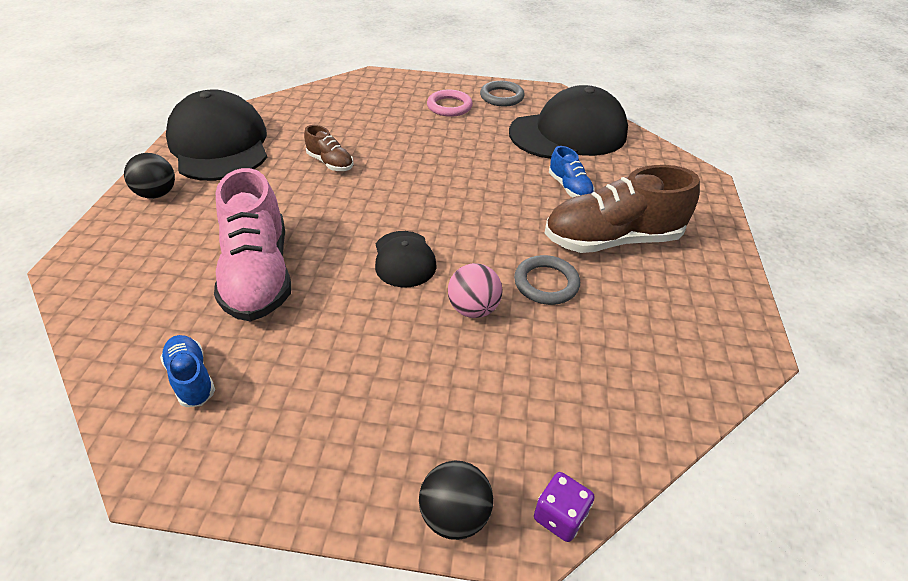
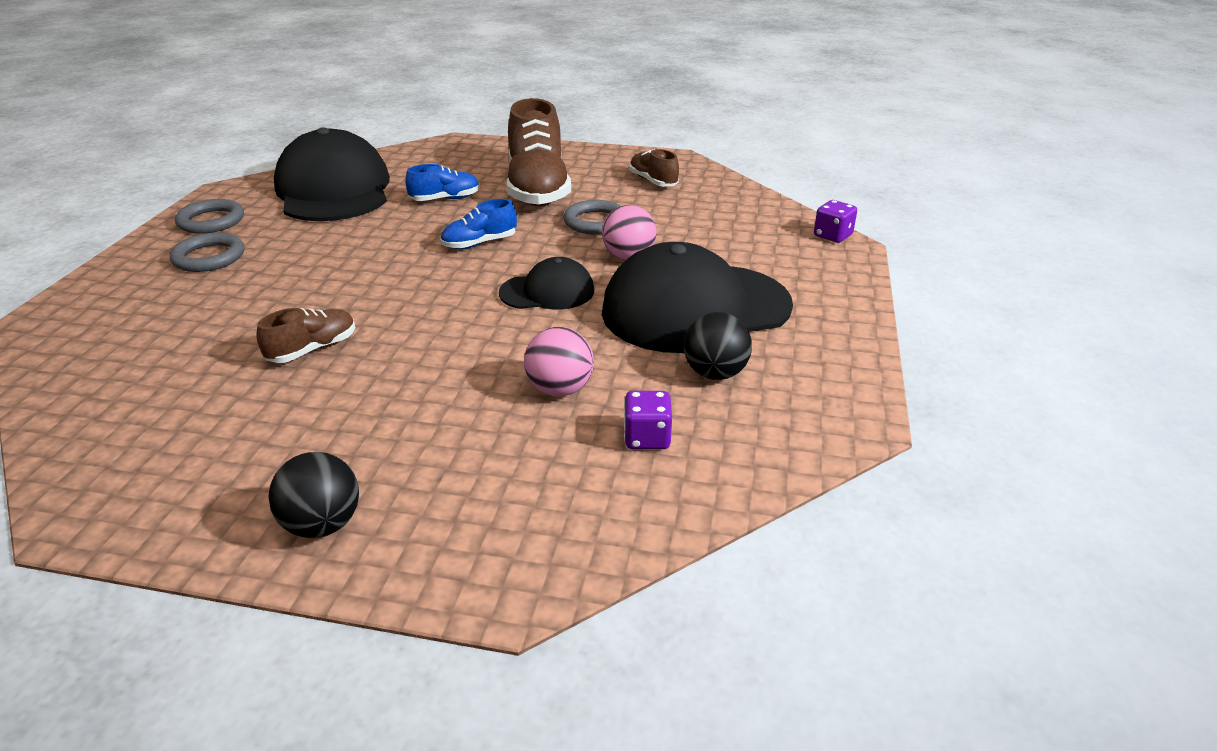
camera: 85 degrees left, 10 degrees down
blue shoe [160,335,215,407] -> blue shoe moved to [440,199,517,249]
black cap [166,89,268,181] -> black cap moved to [602,242,793,353]
pink shoe [214,168,291,321] -> pink ball [524,327,594,396]
black ball [419,461,493,540] -> black ball moved to [684,312,752,380]
pink ring [427,90,473,117] -> grey ring [170,233,244,272]
none -> purple dice [624,391,672,449]
none -> brown shoe [629,149,679,187]

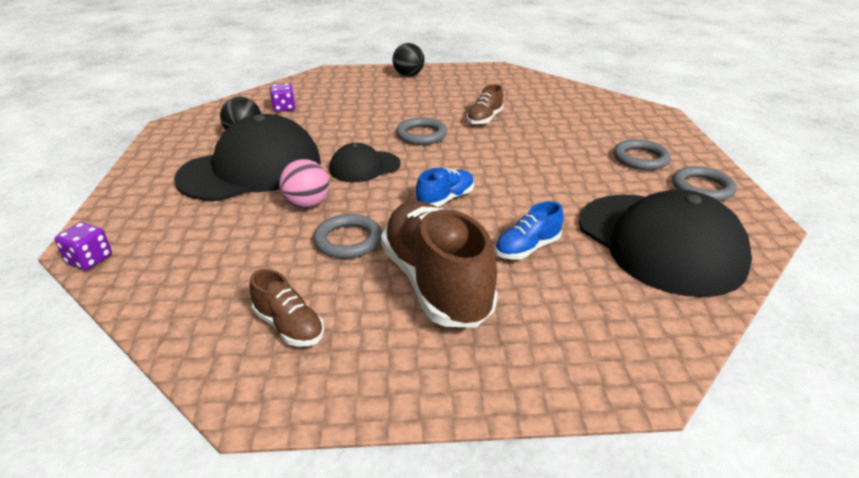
camera: 165 degrees right, 0 degrees up
pink ball [524,327,594,396] -> none
none -> grey ring [396,117,447,145]

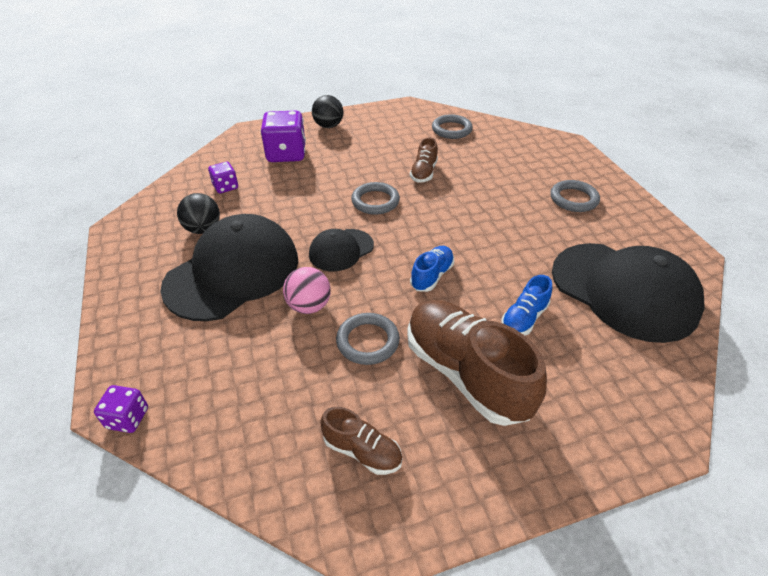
camera: 15 degrees left, 10 degrees up
grey ring [672,166,736,201] -> grey ring moved to [432,114,473,139]
none -> purple dice [261,111,306,162]

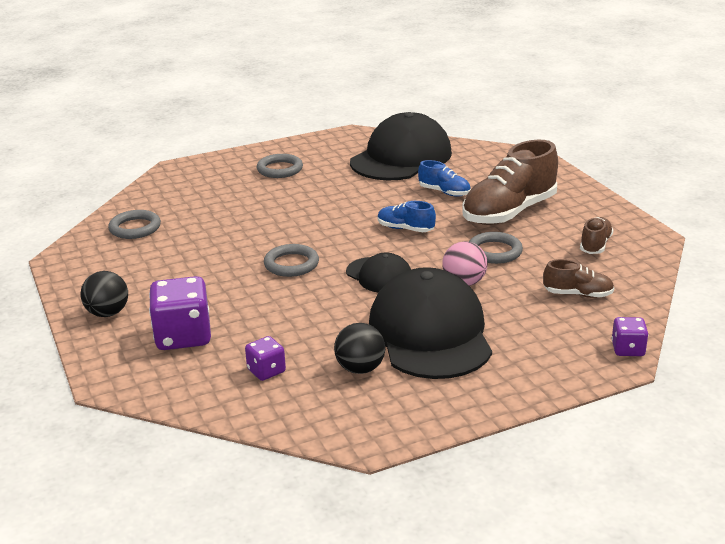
camera: 95 degrees left, 15 degrees down
black cap [160,214,298,321] -> black cap turned 45 degrees clockwise [369,267,492,379]
brown shoe [410,137,438,183] -> brown shoe moved to [543,259,614,298]

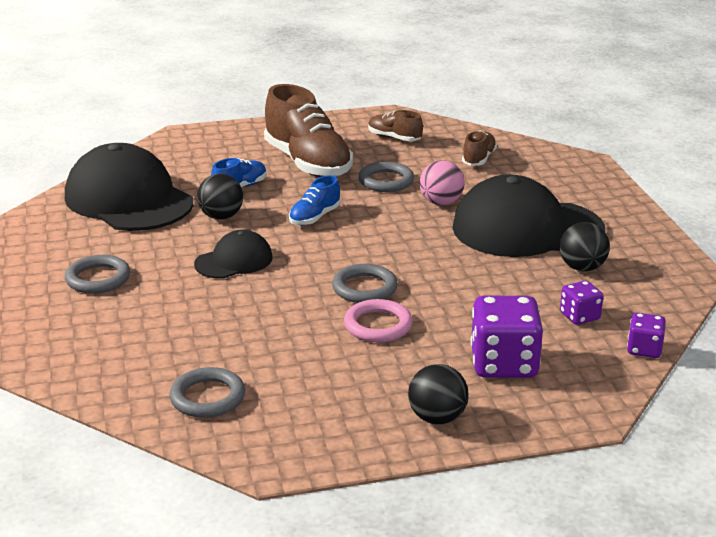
camera: 80 degrees left, 0 degrees up
black cap [346,252,411,292] -> black cap moved to [194,230,273,279]
purple dice [612,317,648,356] -> purple dice moved to [627,313,666,358]
none -> black ball [197,174,243,220]
none -> pink ring [344,299,413,342]

